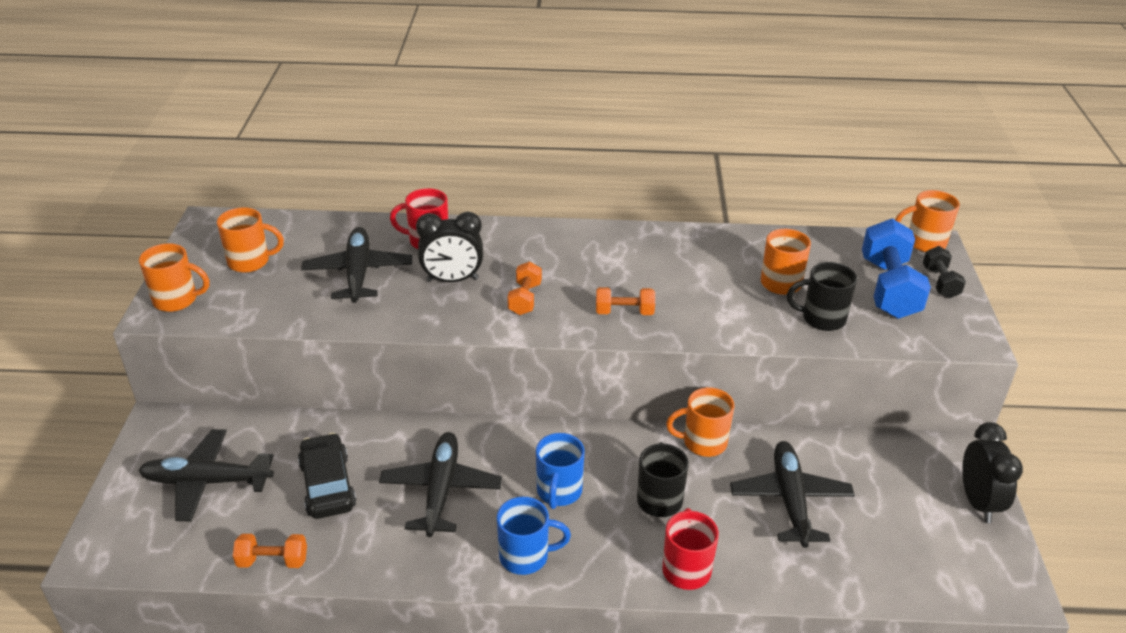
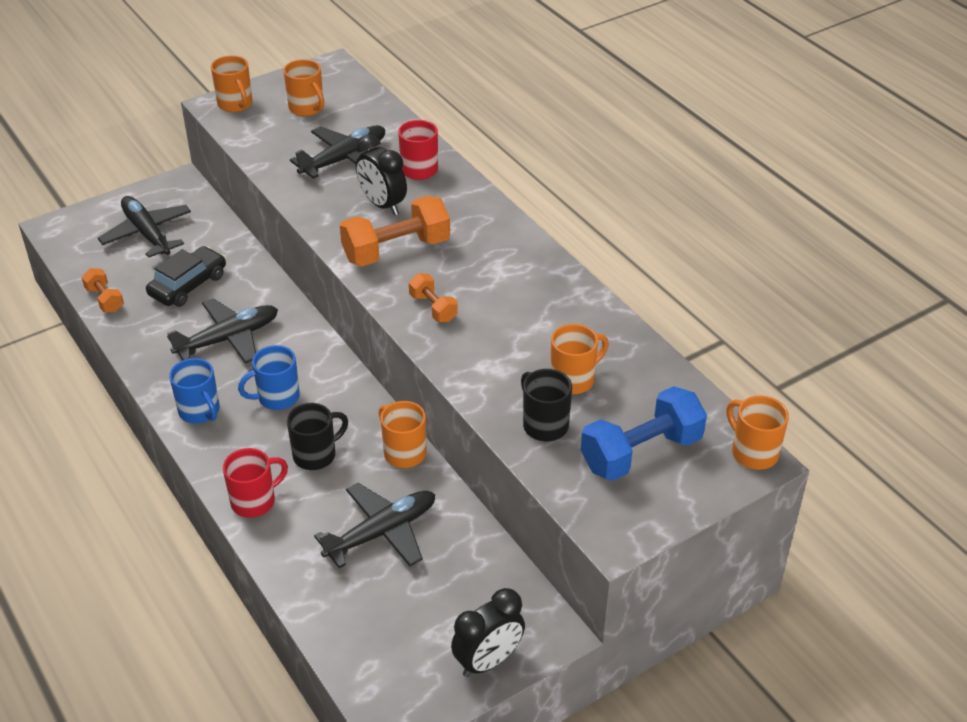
camera: 55 degrees right, 5 degrees up
orange dumbbell [507,261,542,315] -> orange dumbbell [340,196,450,267], size x1.89
black dumbbell [923,246,966,298] -> none

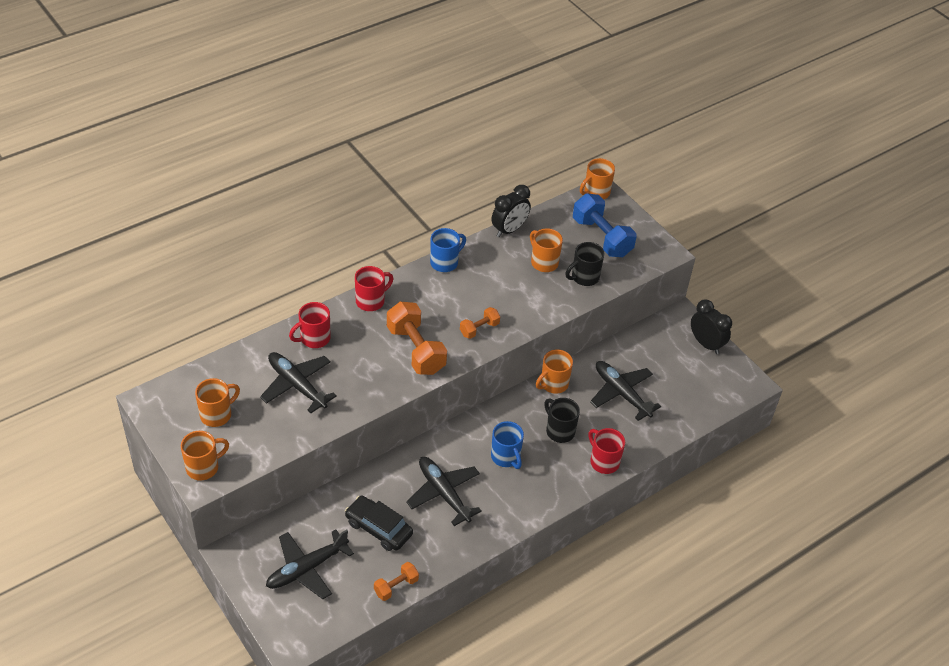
camera: 95 degrees left, 5 degrees up
blue mug [169,358,220,424] -> blue mug moved to [430,228,466,272]
black clock [356,135,407,215] -> black clock moved to [492,185,531,237]
none -> red mug [355,266,393,311]

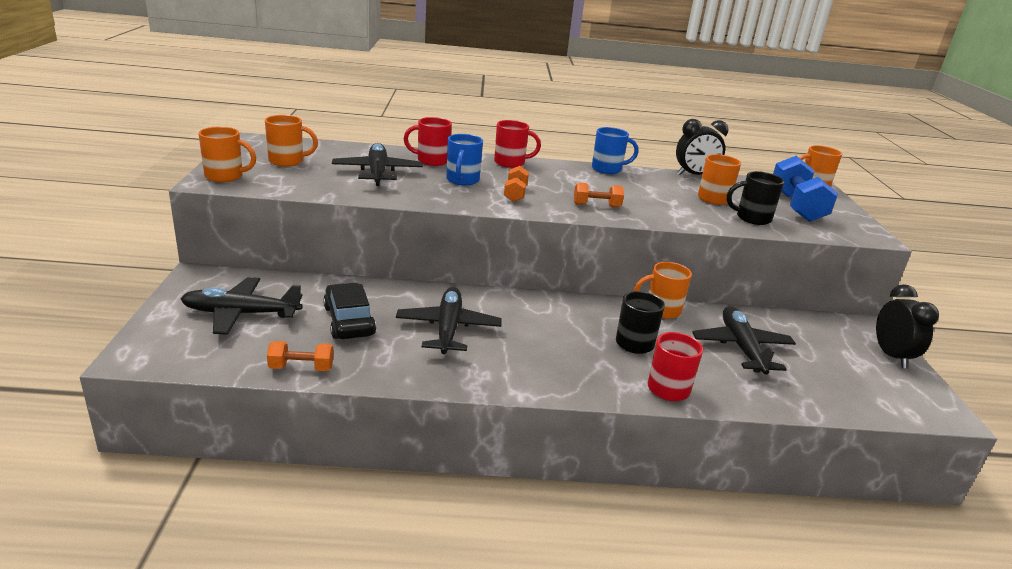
camera: 35 degrees right, 20 degrees down
orange dumbbell [387,302,447,375] -> orange dumbbell [504,166,529,202], size x0.53
blue mug [491,421,524,469] -> blue mug moved to [446,134,483,186]

